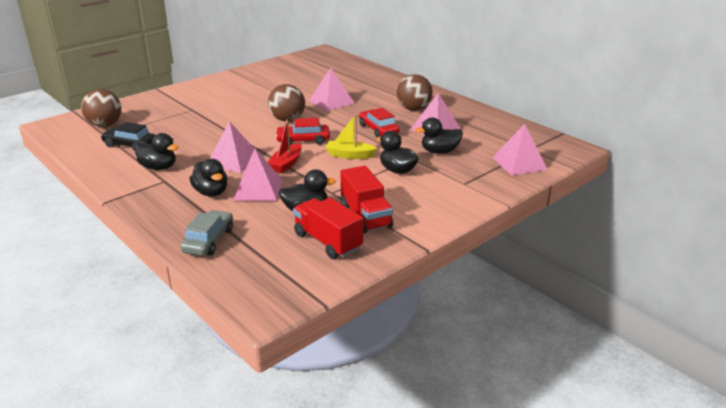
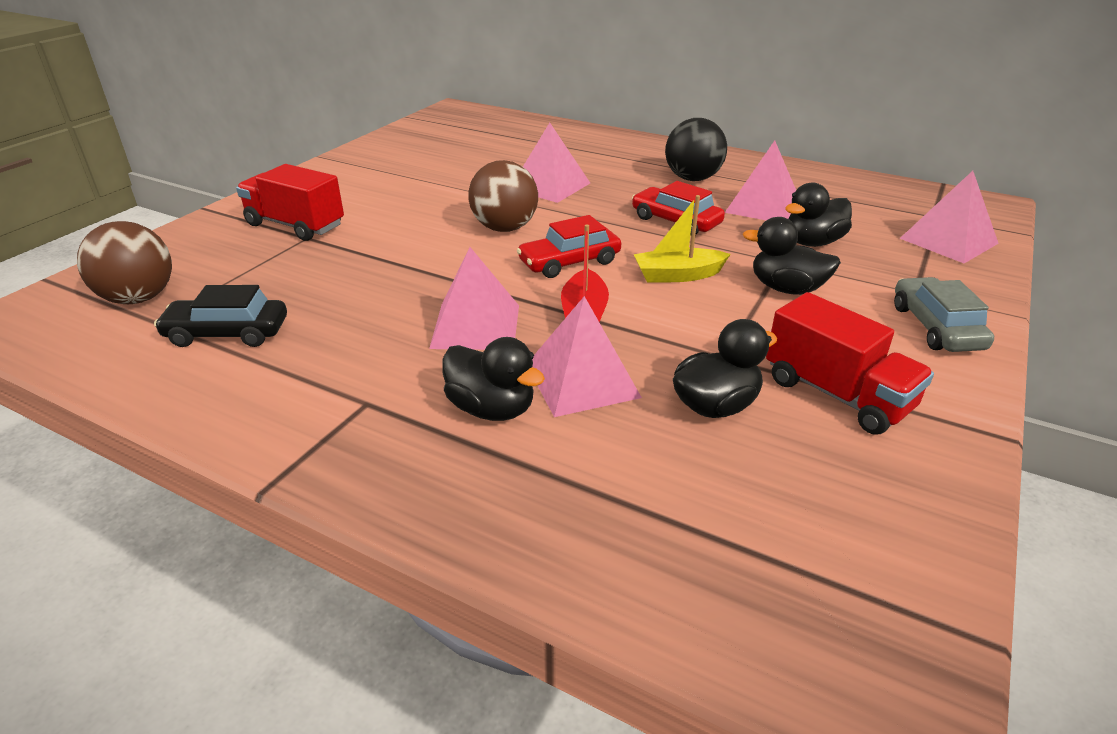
camera: 20 degrees left, 5 degrees up
black duck [135,133,179,170] -> none
grey car [180,210,233,256] -> grey car moved to [894,277,994,352]
red truck [293,198,363,259] -> red truck moved to [236,164,344,241]
brown ball [397,74,433,111] -> black ball [665,118,727,181]

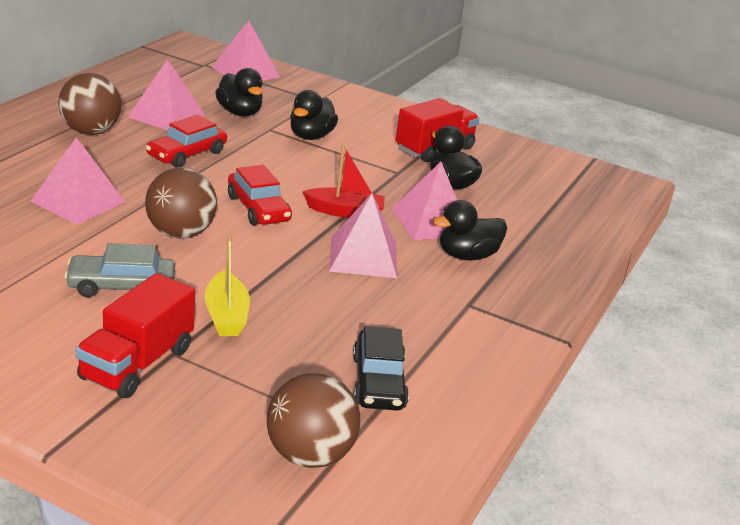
camera: 95 degrees left, 5 degrees down
black duck [443,337,545,421] -> black duck turned 150 degrees counterclockwise [433,200,507,260]
yellow boat [634,195,731,283] -> yellow boat moved to [204,235,250,336]
black ball [665,118,727,181] -> brown ball [58,73,121,135]
grey car [894,277,994,352] -> grey car moved to [64,243,175,297]

